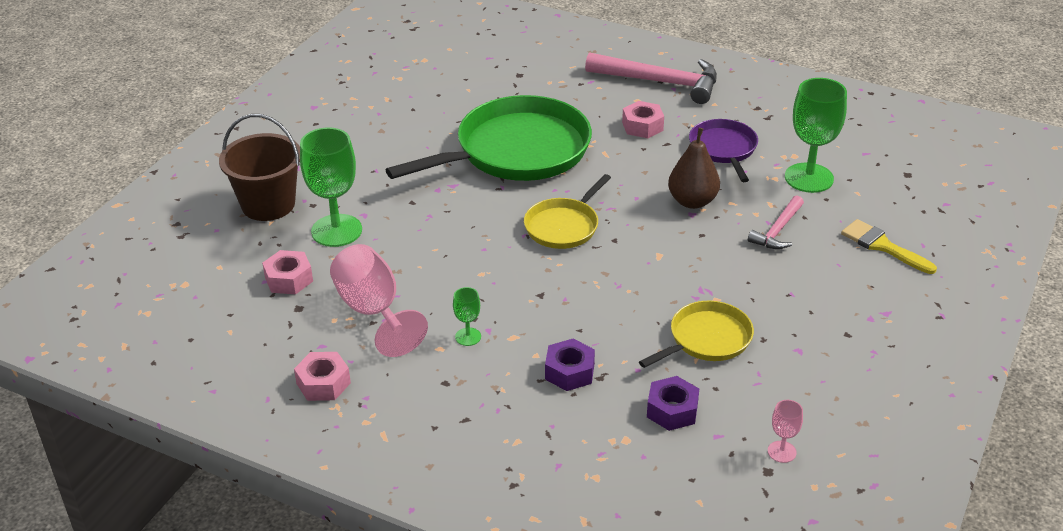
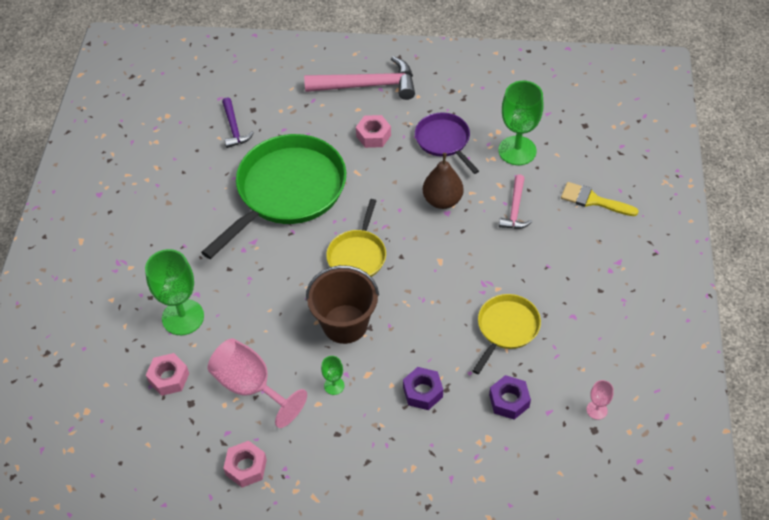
camera: 20 degrees left, 15 degrees up
brown bucket [219,114,300,221] -> brown bucket moved to [306,265,379,344]
none -> purple hammer [222,97,254,148]

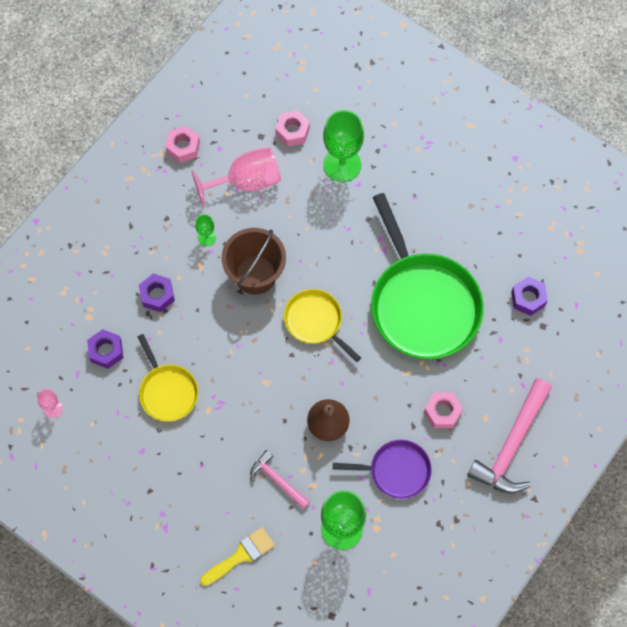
camera: 120 degrees right, 15 degrees up
purple hammer [222,97,254,148] -> purple nut [511,277,548,316]

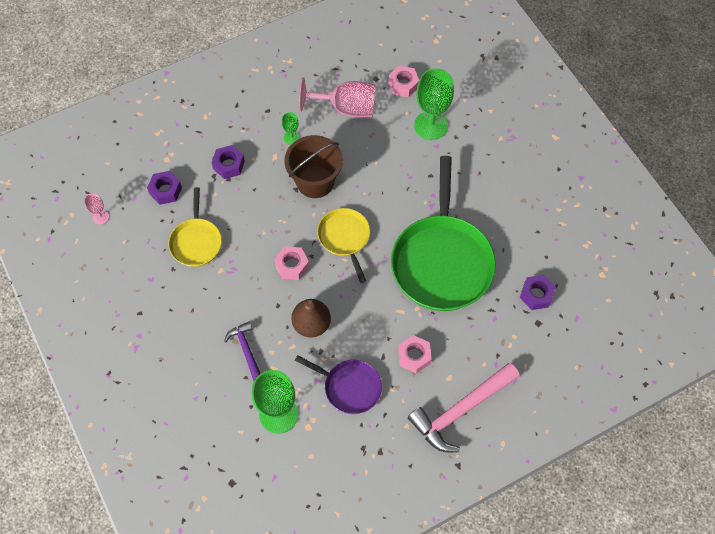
camera: 25 degrees right, 5 degrees down
pink nut [165,126,200,163] -> pink nut moved to [274,246,309,280]
yellow brush [200,527,275,586] -> none
pink hammer [250,450,310,509] -> purple hammer [224,321,261,381]

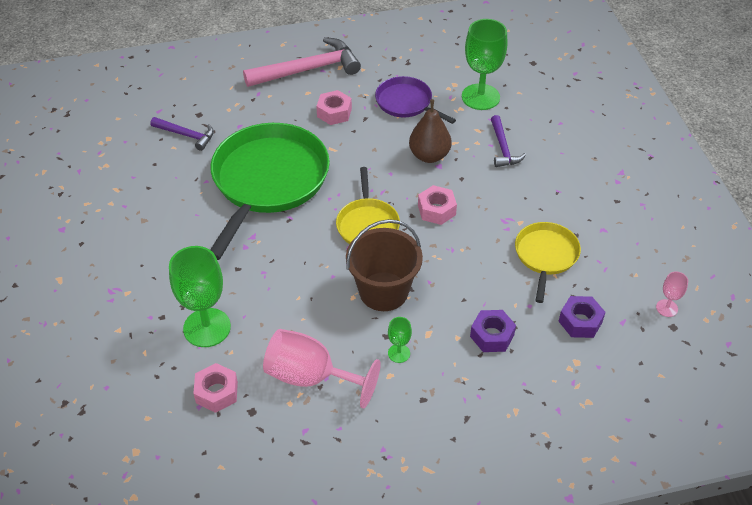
camera: 165 degrees left, 15 degrees down
purple nut [520,275,556,310] -> purple hammer [150,117,214,151]

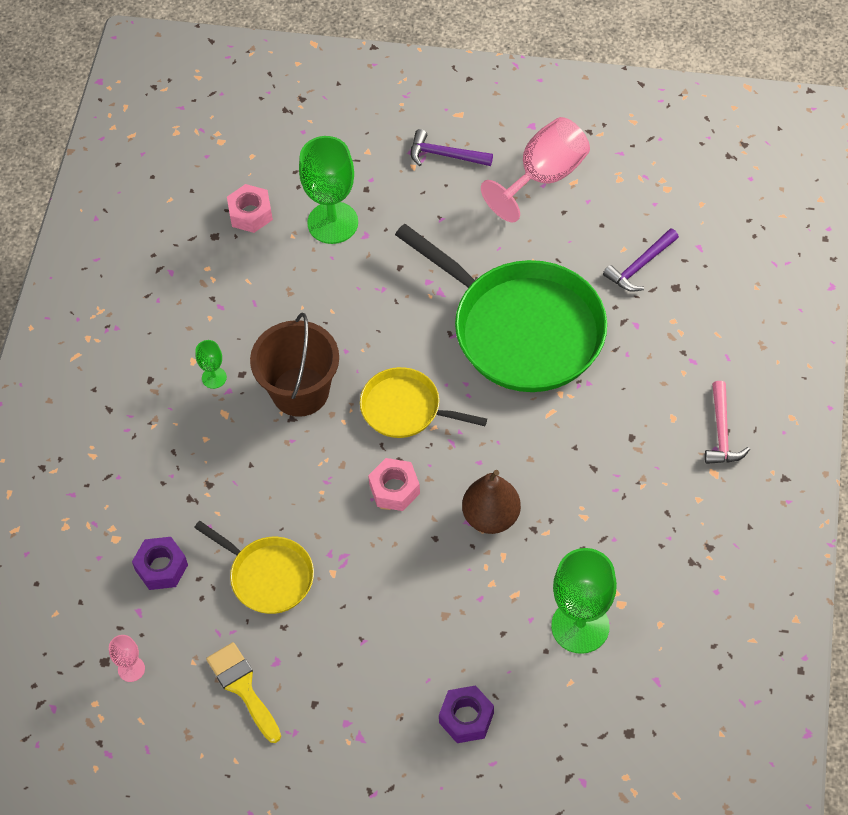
camera: 115 degrees right, 10 degrees up
pink hammer [243,37,361,87] -> pink hammer [705,381,750,464], size x0.55
pink goblet [263,329,381,409] -> pink goblet moved to [481,117,590,222]
pink nut [316,90,352,125] -> none
purple pan [375,76,456,124] -> none
purple nut [470,310,516,352] -> purple nut moved to [439,685,494,743]
purple hammer [491,115,526,167] -> purple hammer moved to [411,129,493,166]
none -> yellow brush [206,642,281,743]

